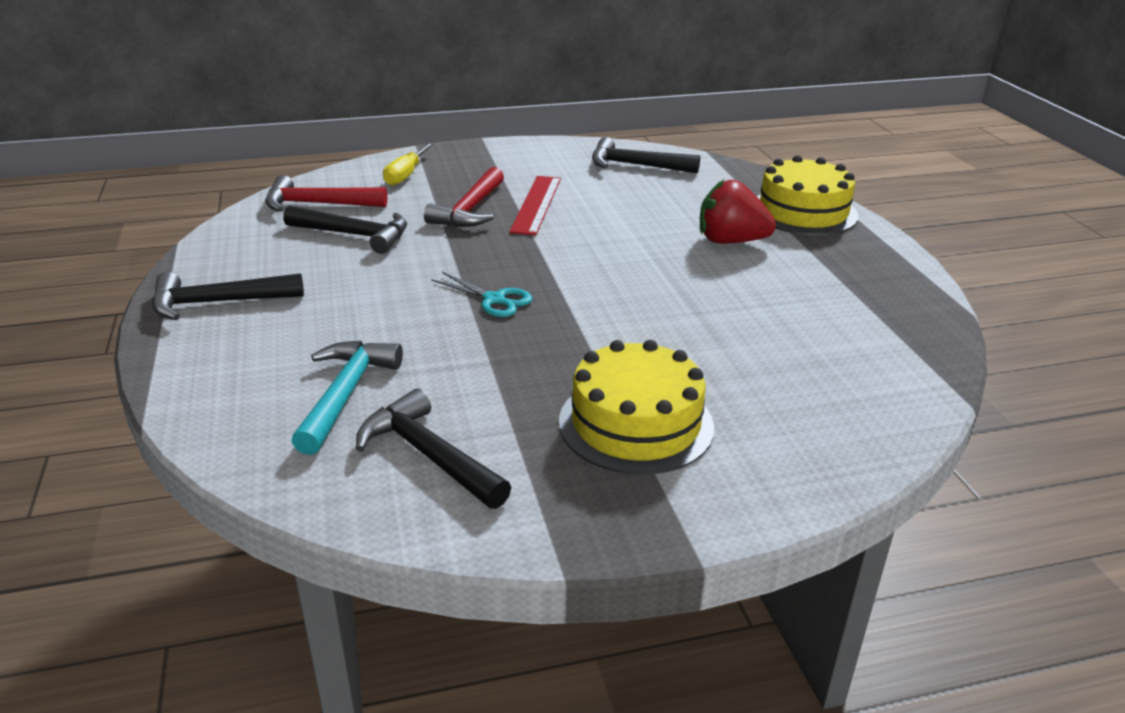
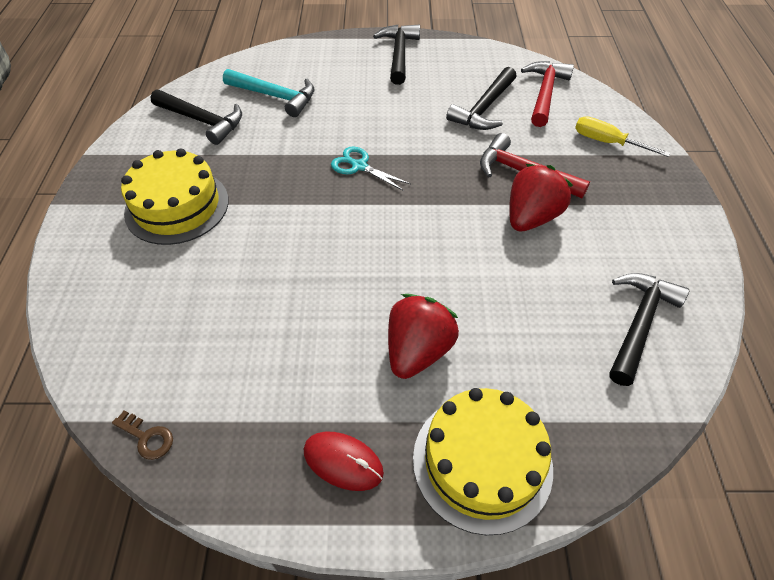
camera: 105 degrees right, 20 degrees up
black hammer [356,388,511,509] -> black hammer turned 60 degrees clockwise [151,89,242,145]
turquoise scissors [431,272,533,317] -> turquoise scissors turned 75 degrees clockwise [331,147,411,191]
red ruler [509,176,561,235] -> red strawberry [509,164,573,232]
none -> brown key [112,411,173,460]
none -> red mouse [304,432,384,491]

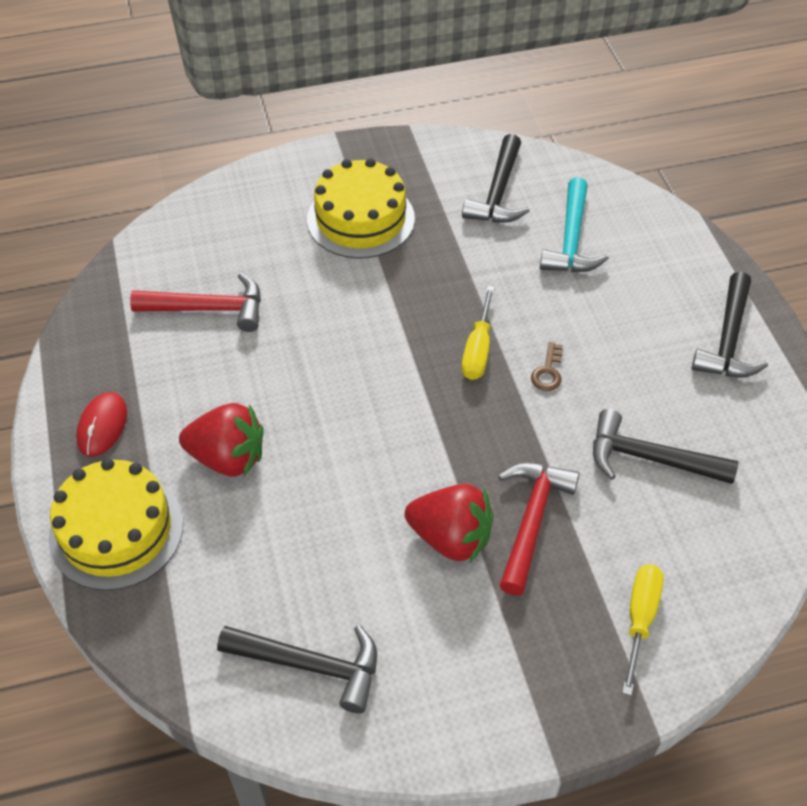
camera: 75 degrees right, 0 degrees up
brown key [112,411,173,460] -> brown key moved to [531,342,563,391]
turquoise scissors [331,147,411,191] -> yellow screwdriver [462,286,495,380]
black hammer [373,25,420,85] -> black hammer turned 120 degrees clockwise [692,272,768,378]
red hammer [521,61,574,127] -> red hammer moved to [130,273,261,332]

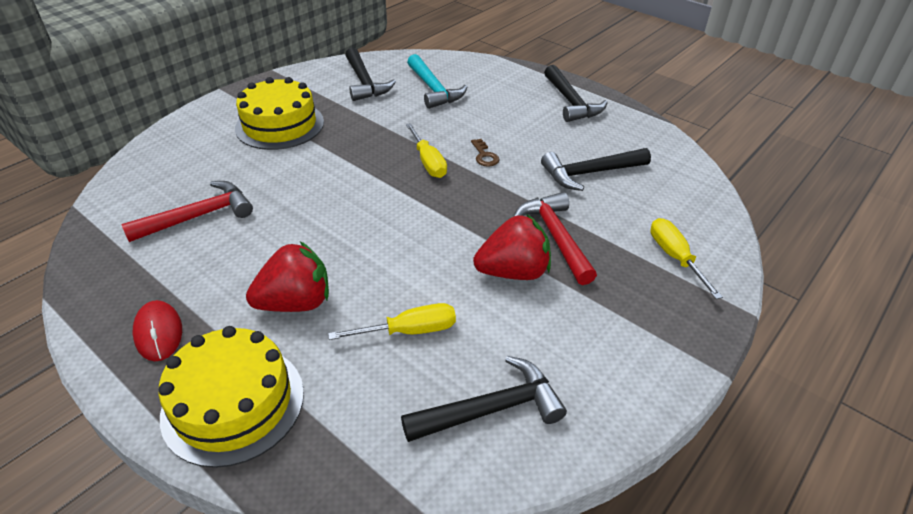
camera: 35 degrees left, 10 degrees down
none -> yellow screwdriver [328,303,456,340]

